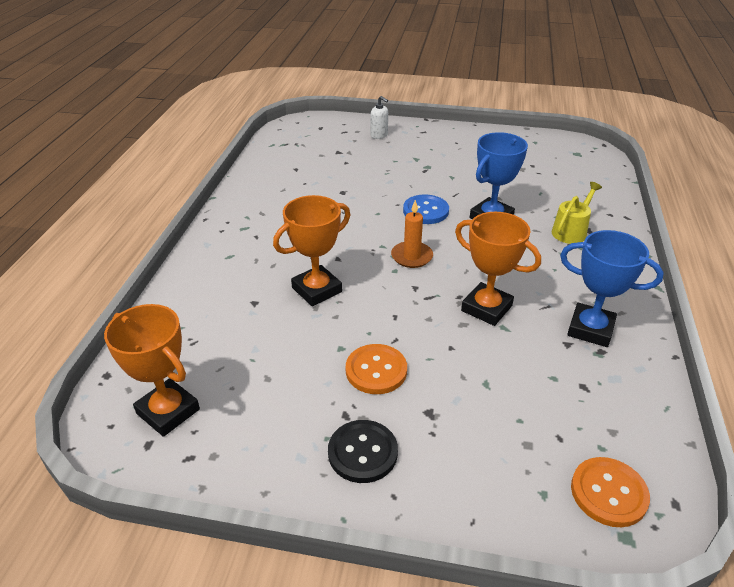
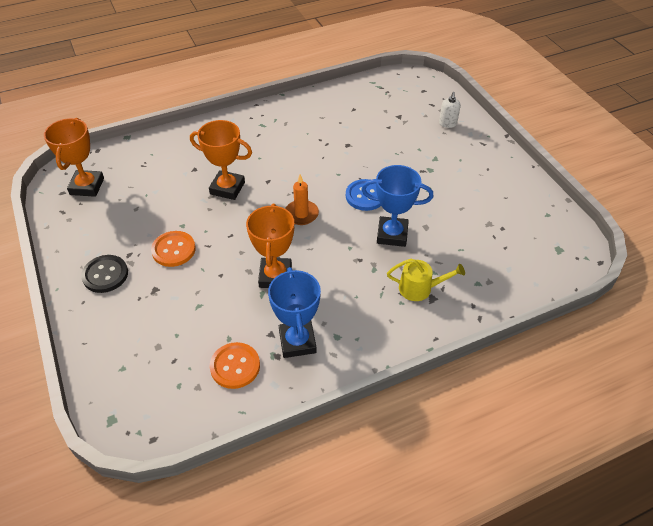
camera: 55 degrees right, 10 degrees up
orange button [571,457,650,527] -> orange button moved to [210,342,260,389]

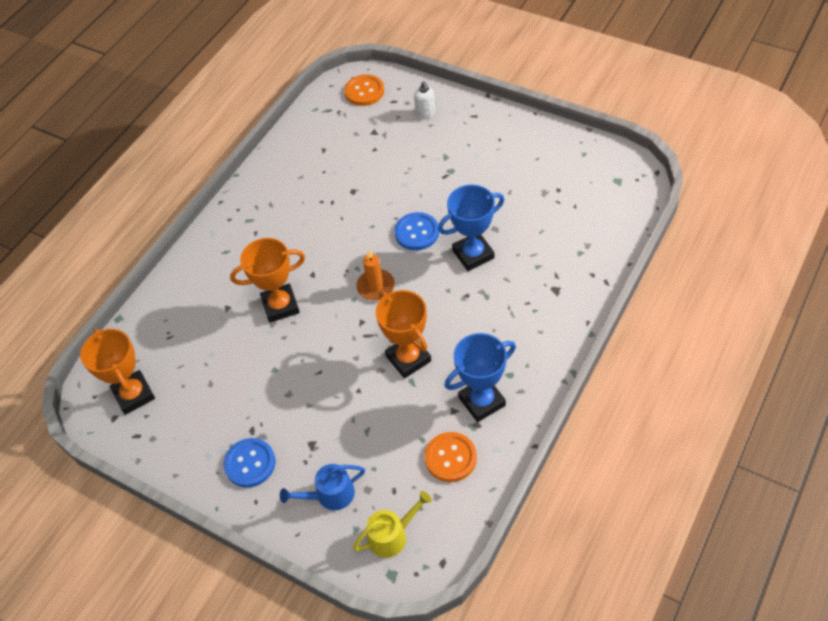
camera: 30 degrees left, 5 degrees up
black button [81,255,128,293] -> blue button [223,438,276,488]
orange button [151,231,196,267] -> orange button moved to [344,74,384,106]
blue trophy [268,267,321,358] -> blue trophy turned 75 degrees counterclockwise [445,333,516,422]
yellow watering can [387,259,465,301] -> yellow watering can moved to [353,491,432,558]
none -> blue watering can [280,464,365,510]

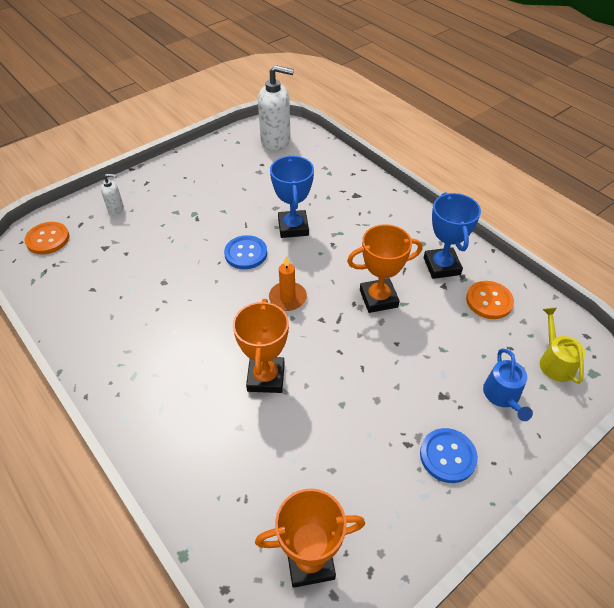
camera: 75 degrees left, 5 degrees down
none -> white soap dispenser [258,65,294,151]

